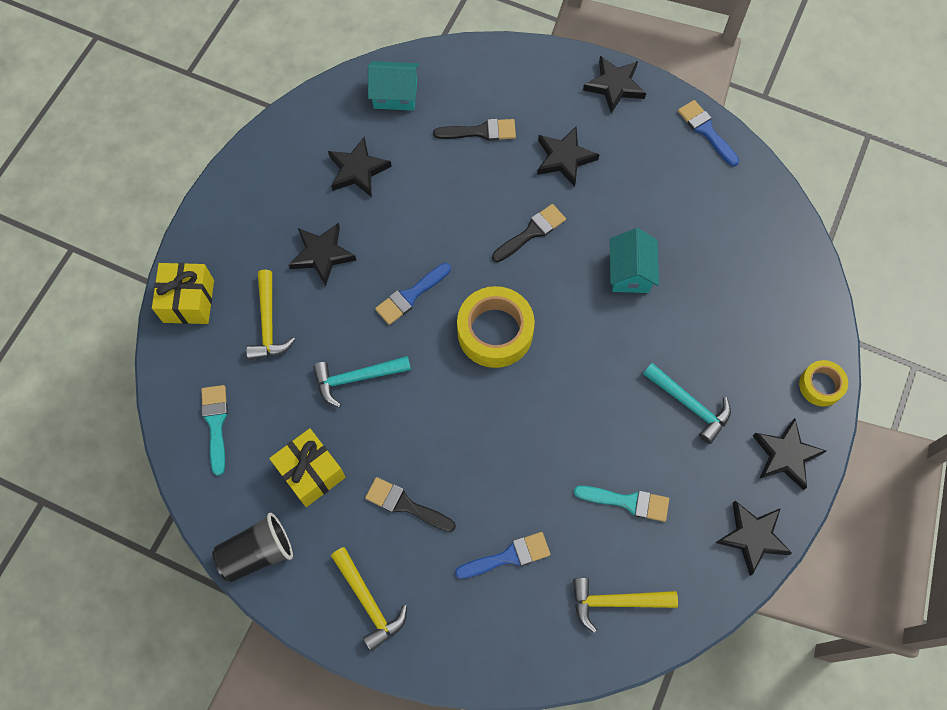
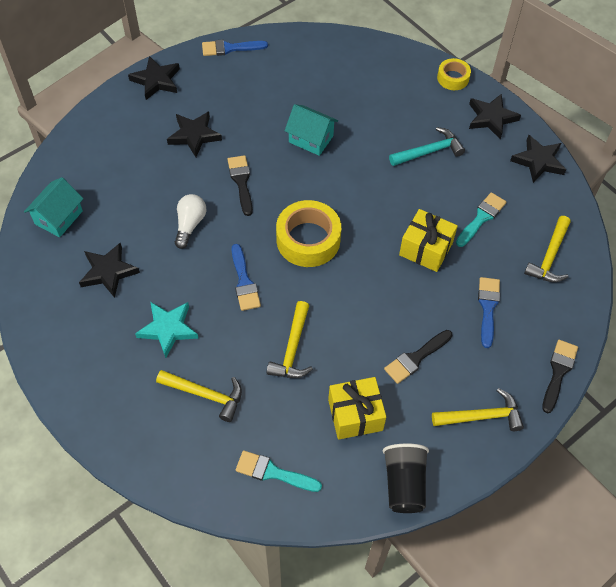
camera: 65 degrees left, 10 degrees down
yellow gift [152,263,214,324] -> yellow gift moved to [399,209,458,272]
black star [288,223,356,286] -> turquoise star [135,302,199,358]
turquoise hammer [313,356,411,407] -> yellow hammer [266,301,313,378]
black brush [433,119,516,141] -> black brush moved to [542,340,578,413]
none -> white light bulb [175,194,206,249]

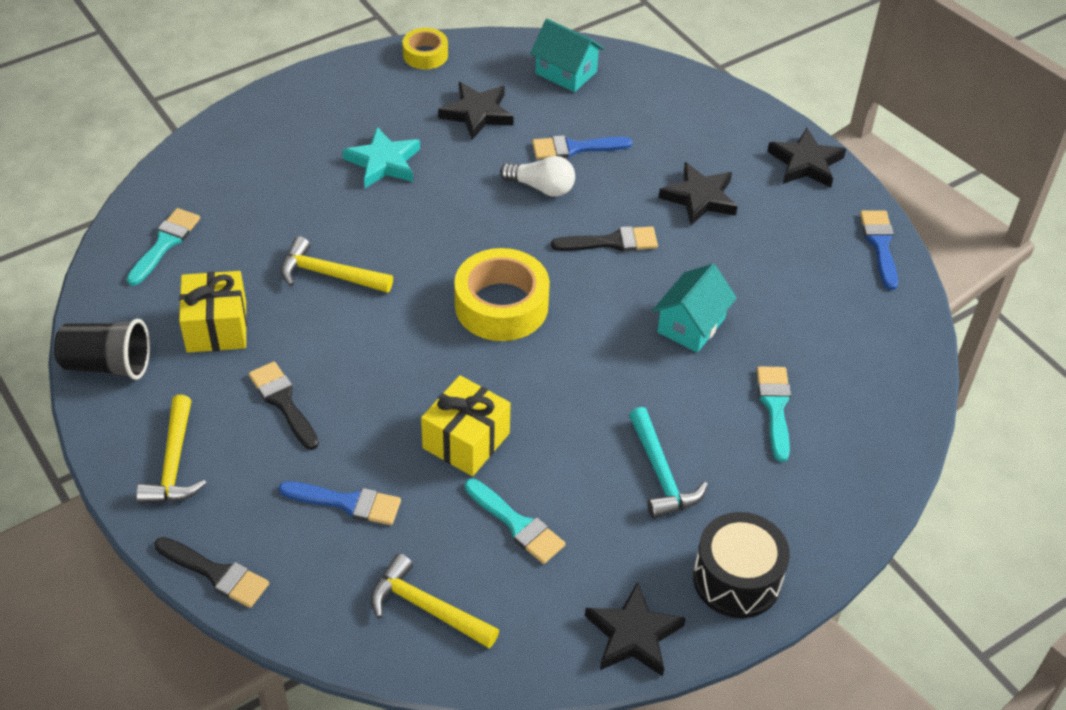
camera: 95 degrees right, 10 degrees down
yellow hammer [156,370,242,422] -> none
blue brush [232,244,261,311] -> blue brush moved to [532,135,632,159]
yellow tape [437,58,471,90] -> yellow tape moved to [402,28,448,70]
black star [469,94,521,139] -> black drum [693,512,790,618]
none -> turquoise brush [757,366,791,462]

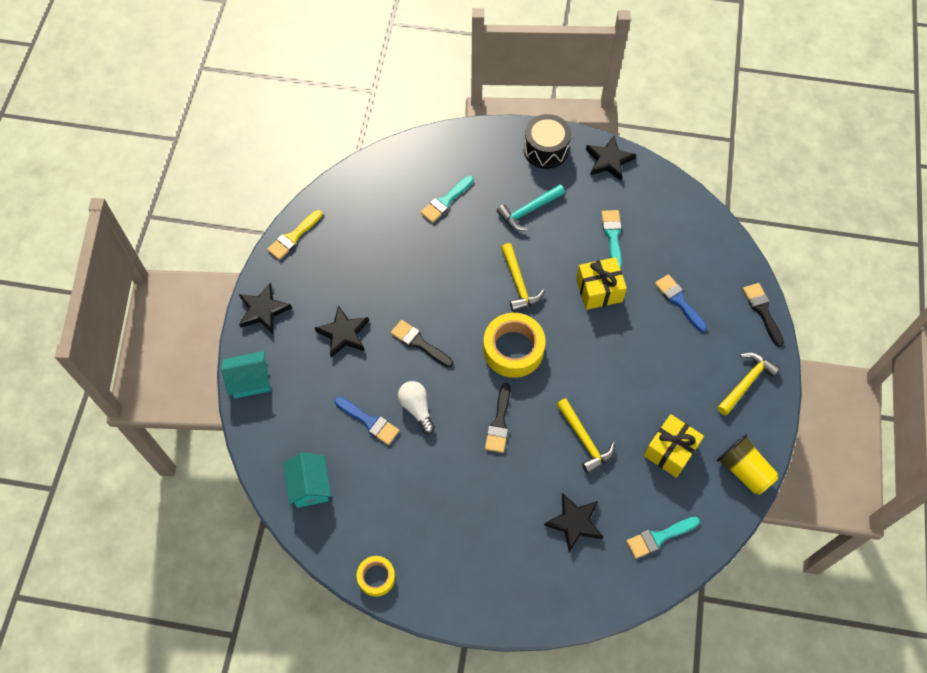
camera: 135 degrees left, 15 degrees up
black cup [54,319,150,380] -> yellow cup [717,434,778,495]
black brush [249,361,319,450] -> black brush moved to [485,383,510,453]
turquoise star [343,127,420,188] -> none
yellow hammer [370,554,499,648] -> yellow hammer moved to [501,243,545,312]
black star [438,82,514,140] -> black star moved to [544,492,603,552]
turquoise hammer [629,407,708,519] -> turquoise hammer turned 150 degrees counterclockwise [497,184,565,231]
turquoise house [653,264,737,353] -> turquoise house moved to [221,351,271,398]
blue brush [860,211,898,290] -> yellow brush [267,210,322,260]

